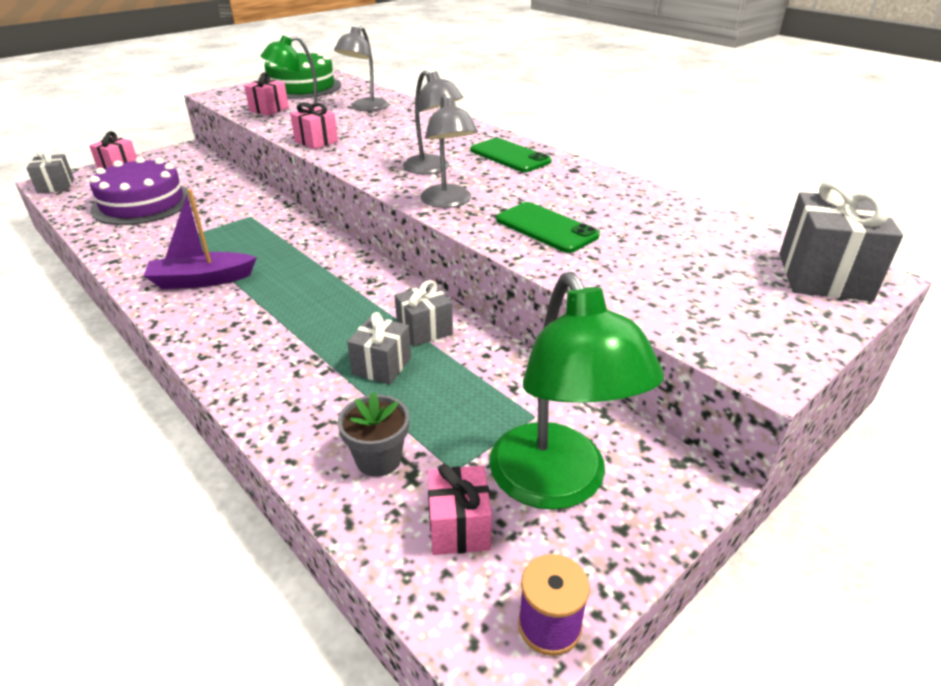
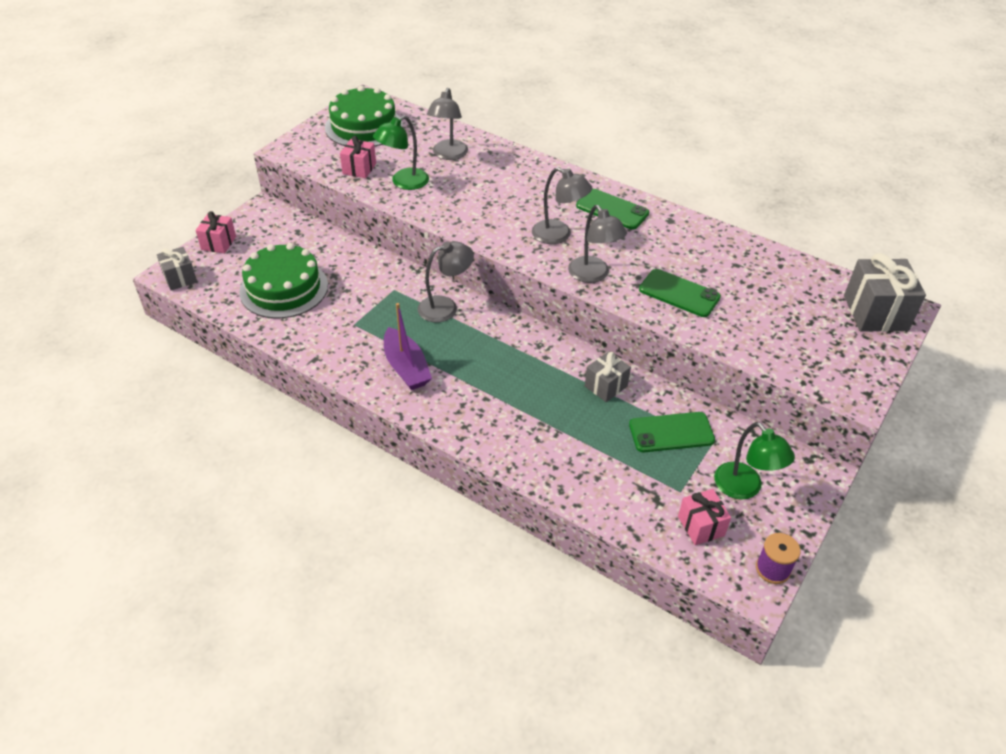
camera: 15 degrees left, 10 degrees up
purple cake [90,157,191,225] -> green cake [239,243,328,319]
purple boat [144,189,257,289] -> purple boat turned 90 degrees counterclockwise [384,303,432,390]
pink gift [290,102,338,149] -> none
grey flower pot [338,392,410,477] -> none
grey gift [347,312,411,385] -> none
green lamp [489,272,664,510] -> green lamp [714,422,795,500], size x0.64
none -> grey lamp [418,241,474,323]
none -> green phone [629,412,715,452]

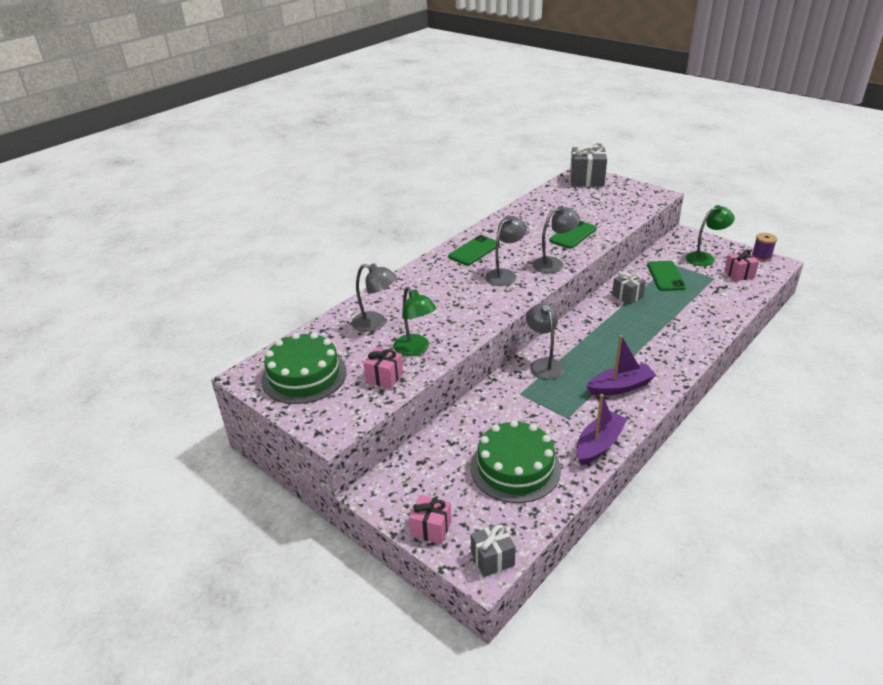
camera: 80 degrees left, 10 degrees down
none -> purple boat [576,394,627,466]

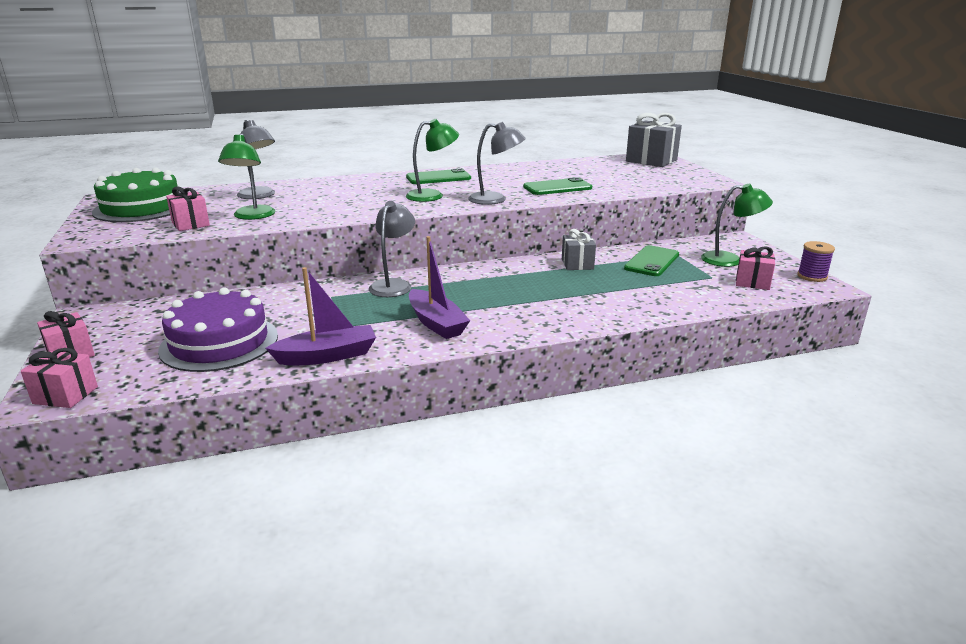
camera: 30 degrees right, 10 degrees down
green cake [470,420,561,503] -> purple cake [158,287,278,372]
grey gift [471,523,516,577] -> pink gift [21,348,98,408]
grey lamp [485,216,527,286] -> green lamp [406,119,459,202]
purple boat [587,335,656,396] -> purple boat turned 45 degrees clockwise [409,236,470,339]

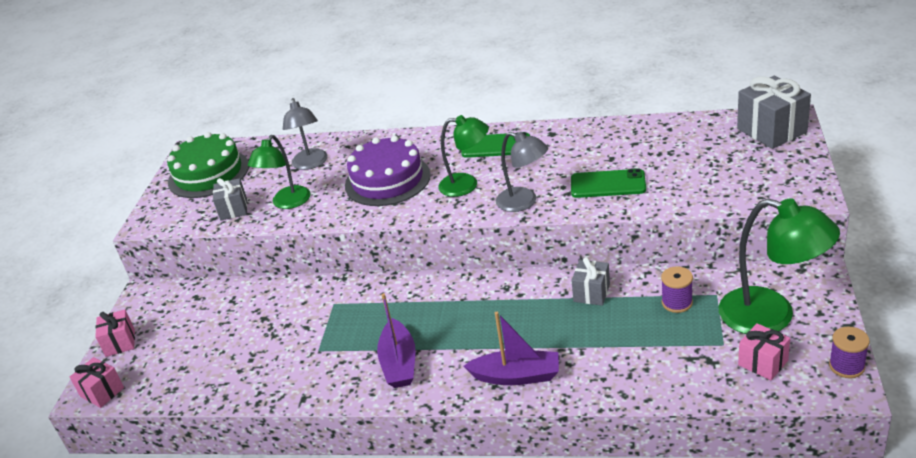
camera: 30 degrees right, 10 degrees up
purple cake [158,287,278,372] -> purple cake moved to [345,136,431,206]
pink gift [166,186,210,231] -> grey gift [213,178,247,221]
purple boat [265,267,376,365] -> purple boat moved to [464,312,559,385]
grey lamp [369,201,415,297] -> none
green phone [624,245,679,276] -> purple spool [661,266,693,313]
green lamp [701,184,773,267] -> green lamp [719,198,840,334], size x1.56

